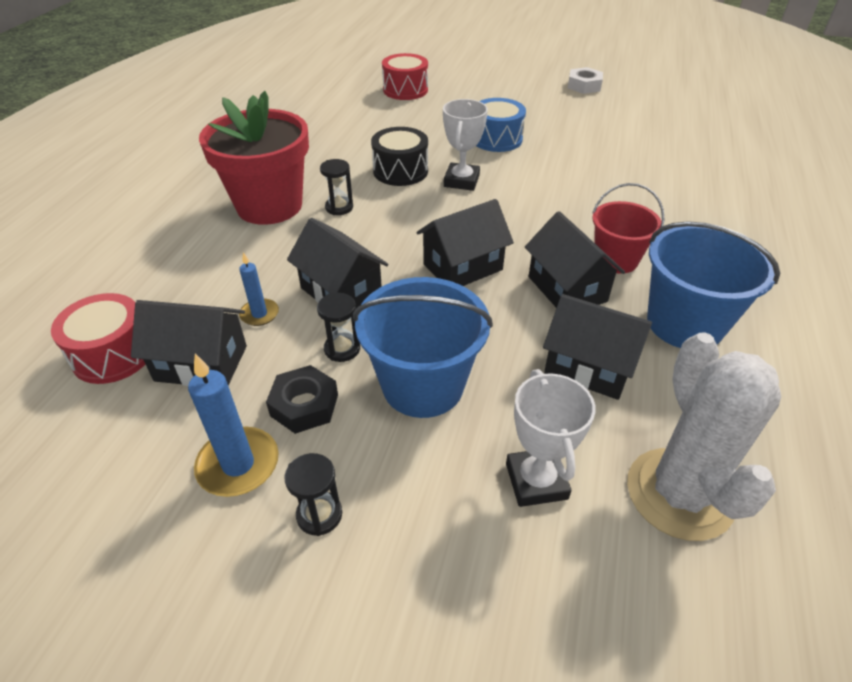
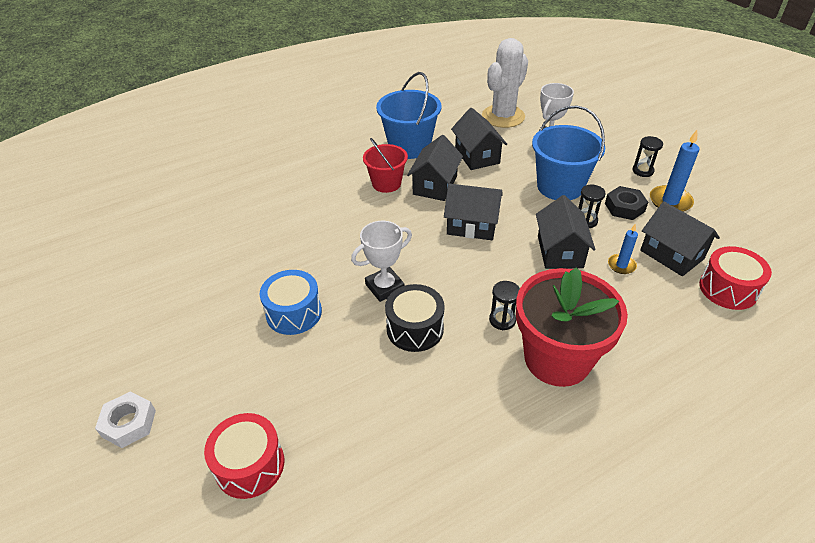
camera: 135 degrees left, 0 degrees up
white nut [568,67,603,94] -> white nut moved to [95,391,156,448]

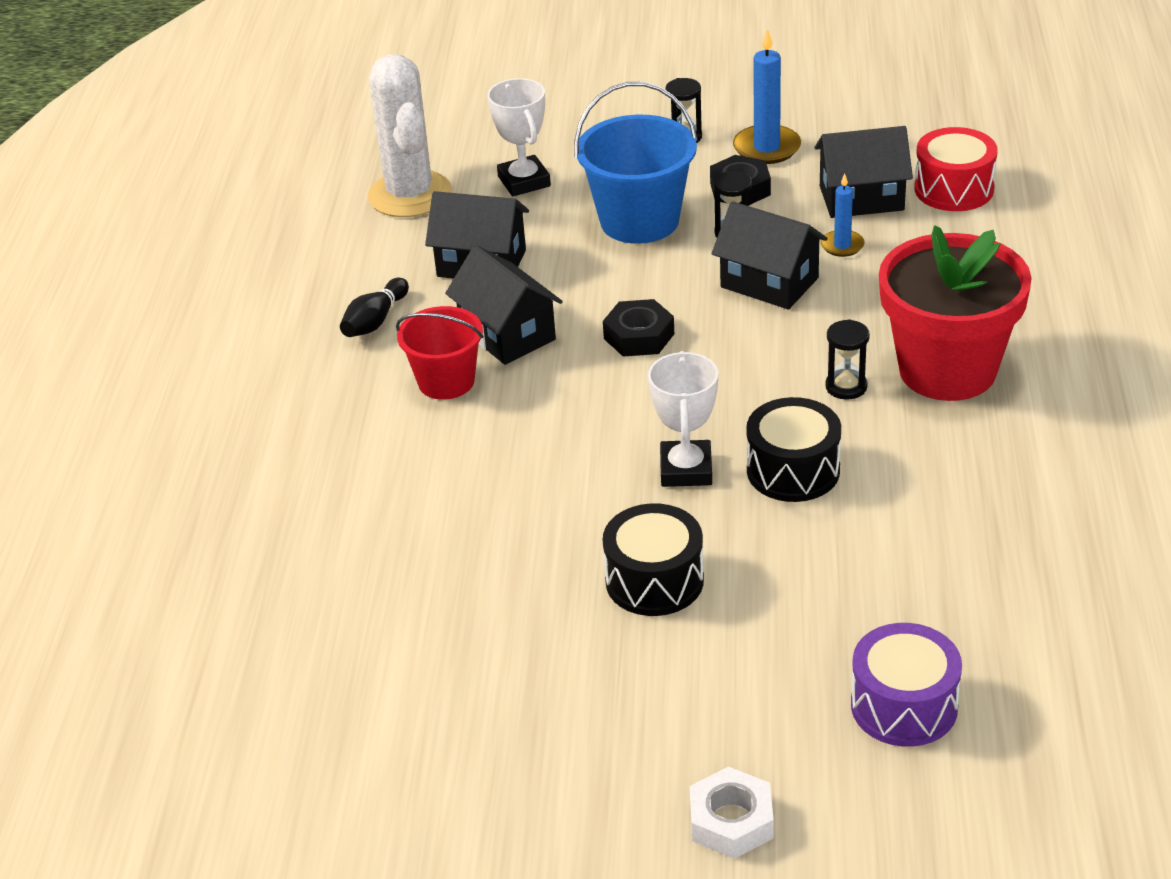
camera: 55 degrees left, 5 degrees down
red drum [204,413,284,499] -> purple drum [851,623,962,747]
blue drum [260,270,322,335] -> black drum [603,503,704,616]
blue bucket [376,72,441,159] -> black bowling pin [340,278,409,337]
black house [444,184,503,240] -> black nut [603,299,674,357]

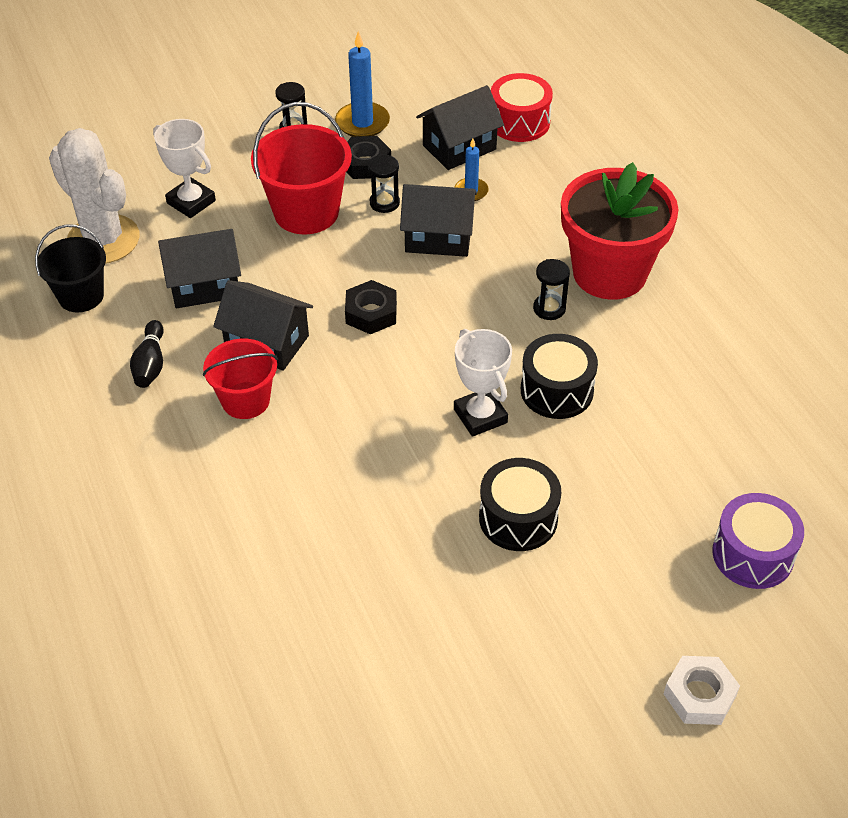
camera: 30 degrees left, 10 degrees up
blue bucket [574,82,698,244] -> red bucket [251,102,352,234]
none -> black bucket [35,224,106,313]

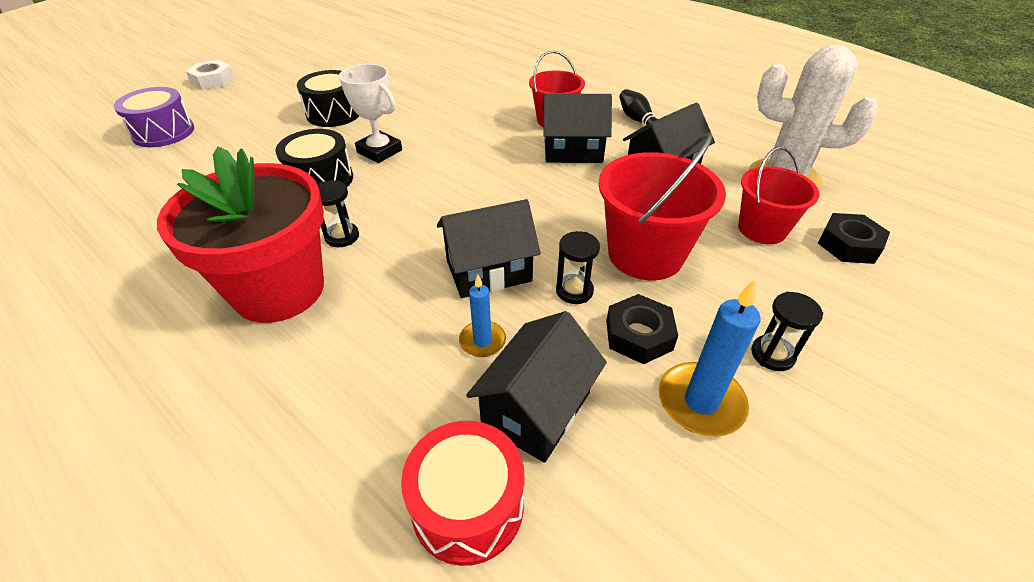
camera: 155 degrees right, 5 degrees down
black bucket [35,224,106,313] -> none
white trophy [153,119,216,218] -> red bucket [738,146,819,244]
black nut [345,280,397,334] -> black nut moved to [818,213,890,264]

